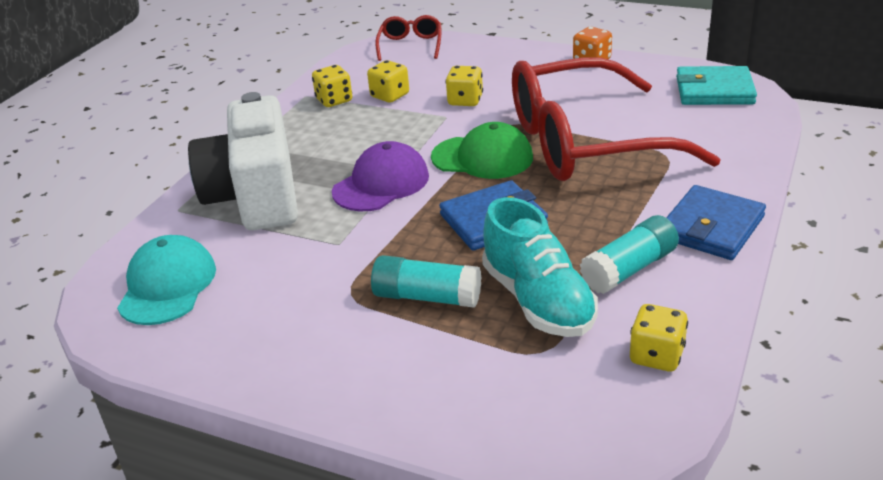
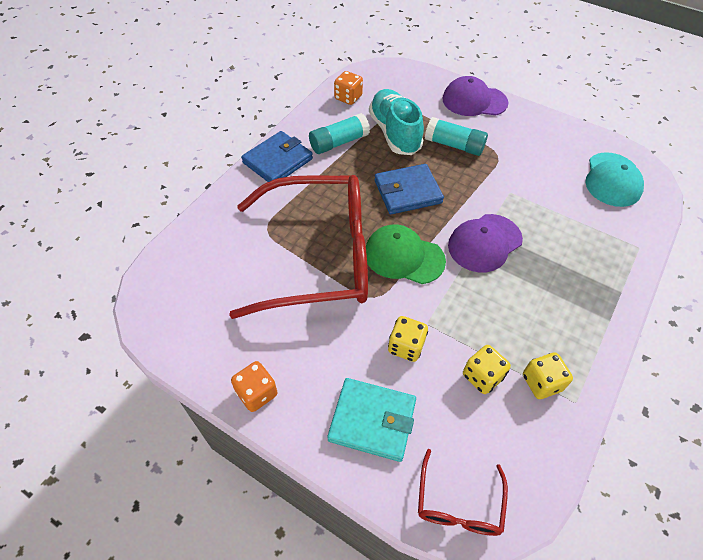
camera: 175 degrees left, 20 degrees up
white camera [188,92,298,230] -> none
yellow dice [630,304,688,372] -> orange dice [334,71,363,105]
turquoise wallet [676,66,757,105] -> turquoise wallet moved to [327,378,416,462]
none -> purple cap [442,76,508,116]

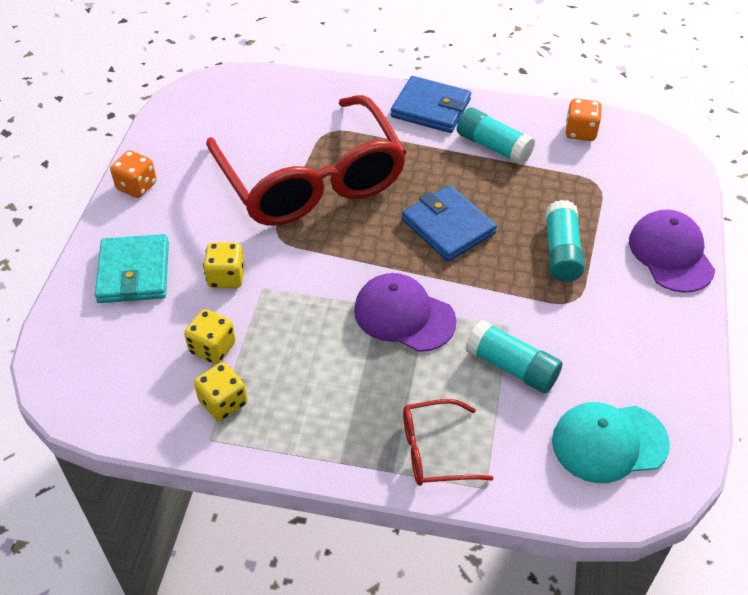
camera: 70 degrees right, 5 degrees down
green cap [366,225,446,284] -> none
turquoise shoe [369,89,424,155] -> none
red glasses [418,449,508,536] -> red glasses moved to [403,399,493,486]
none -> turquoise glue stick [465,320,562,393]

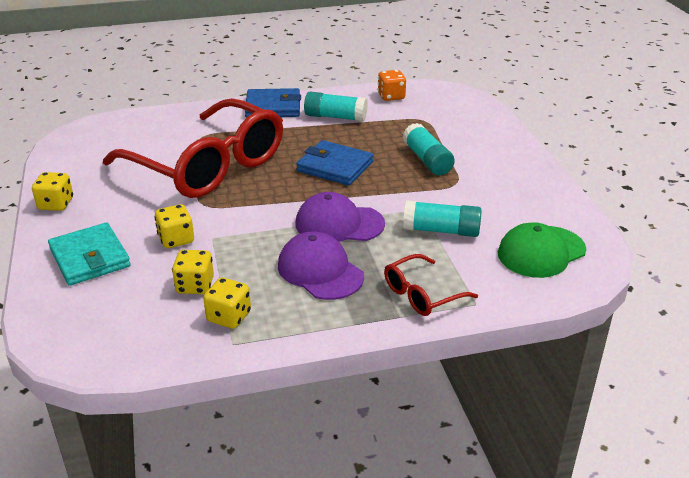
camera: 25 degrees left, 15 degrees down
orange dice [110,150,157,198] -> yellow dice [32,172,73,211]
turquoise cap [552,402,670,483] -> green cap [498,222,586,278]
purple cap [629,210,715,293] -> purple cap moved to [278,231,364,300]

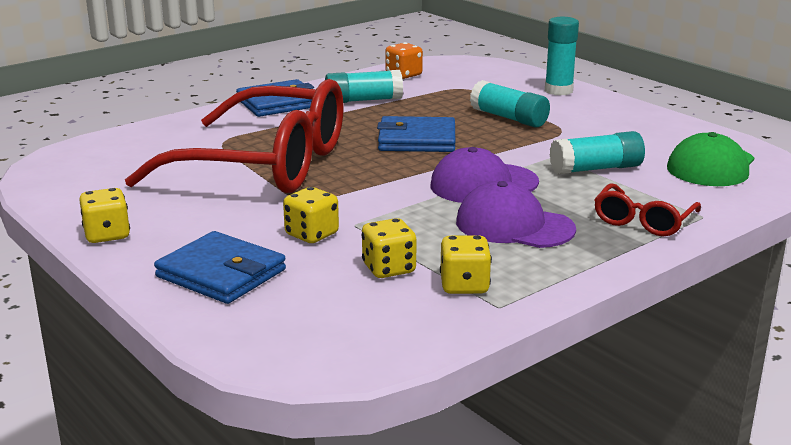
camera: 25 degrees left, 10 degrees down
turquoise wallet [48,223,131,286] -> blue wallet [154,231,286,304]
none -> turquoise glue stick [545,17,579,96]

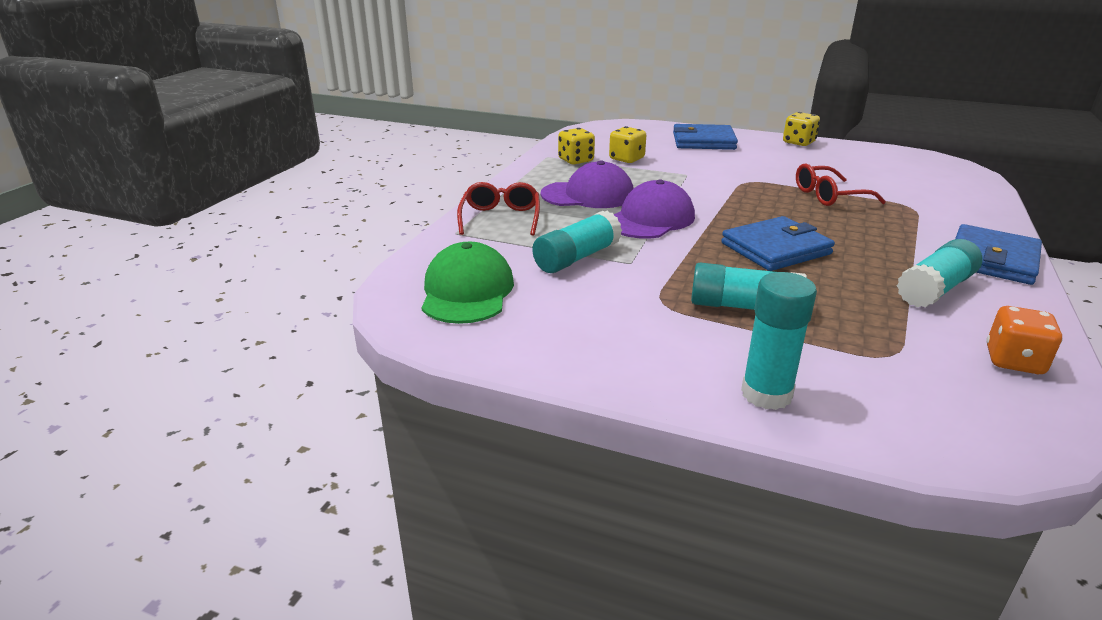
camera: 150 degrees right, 5 degrees up
red glasses [125,79,344,193] -> red glasses [796,163,886,206], size x0.42
yellow dice [283,187,339,243] -> none

